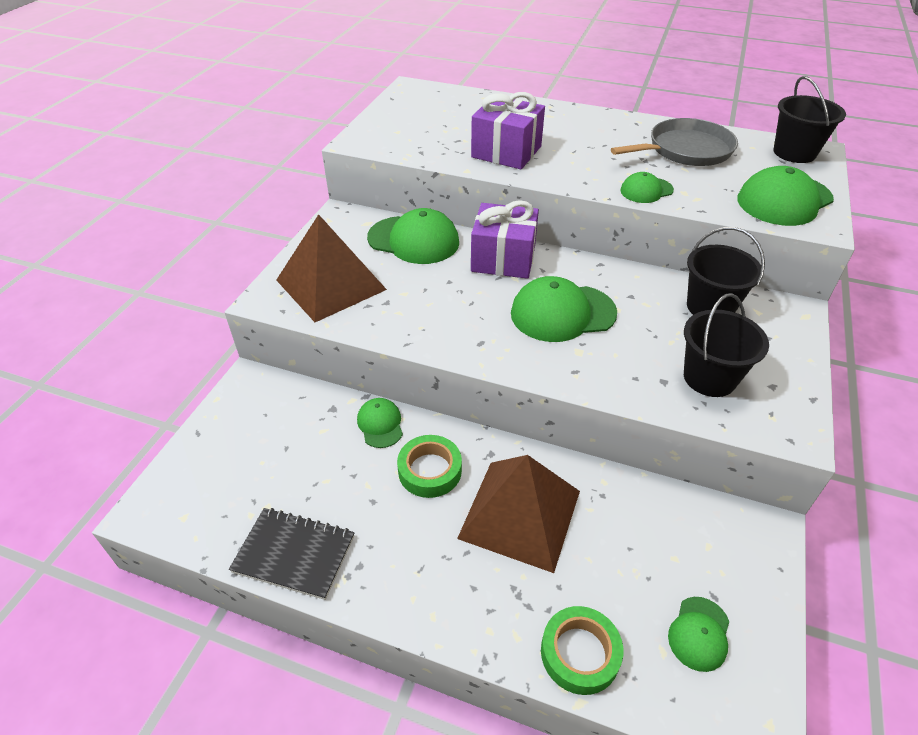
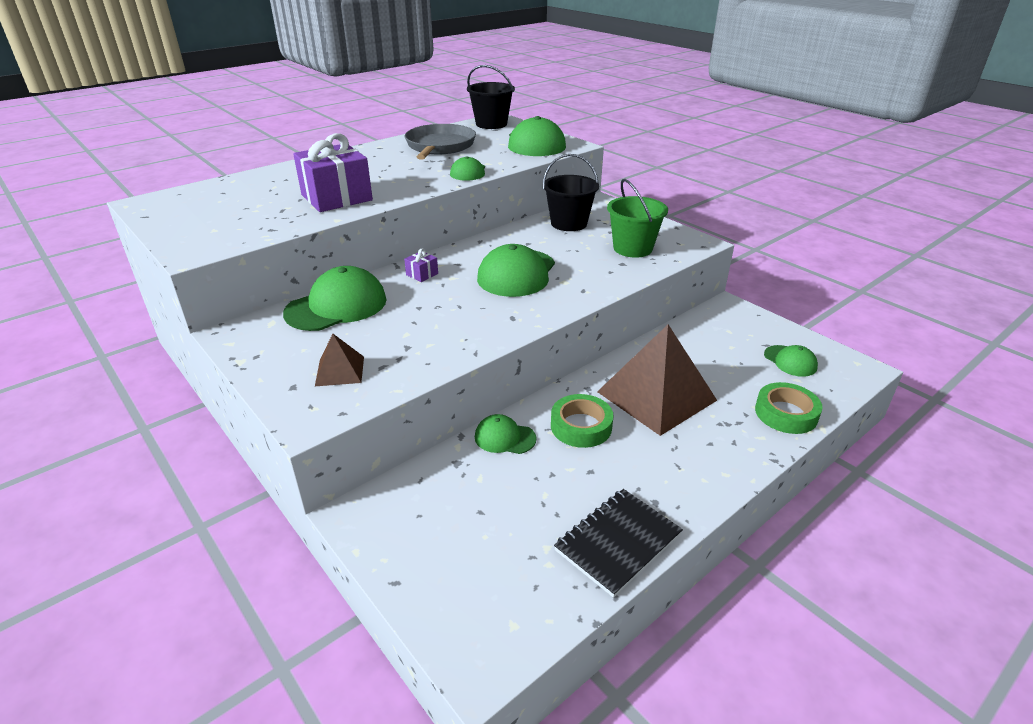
camera: 60 degrees left, 10 degrees down
brown pyramid [276,214,387,322] -> brown pyramid [315,334,364,386], size x0.47
purple gift [471,200,539,279] -> purple gift [404,248,438,282], size x0.42
black bucket [684,293,769,397] -> green bucket [607,179,668,258]

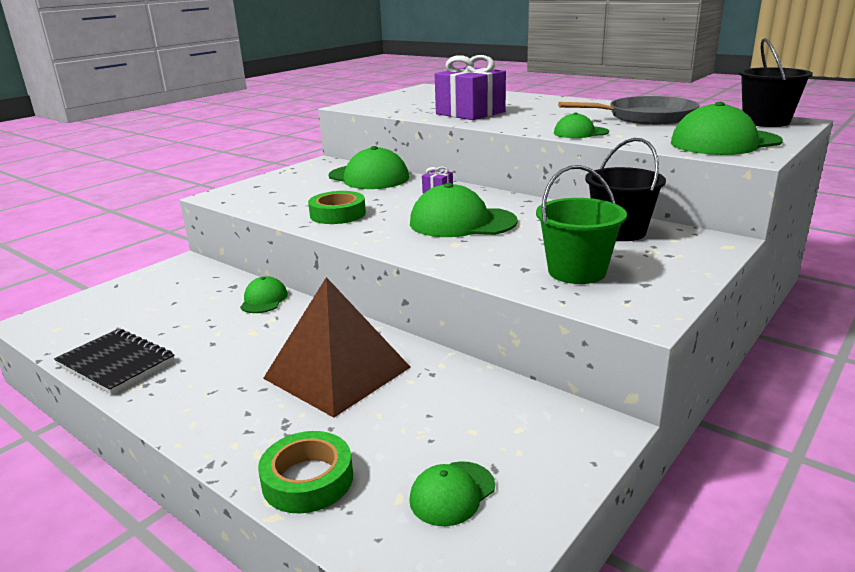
camera: 80 degrees right, 10 degrees down
brown pyramid [315,334,364,386] -> none
green tape [551,394,614,448] -> green tape moved to [308,191,366,224]

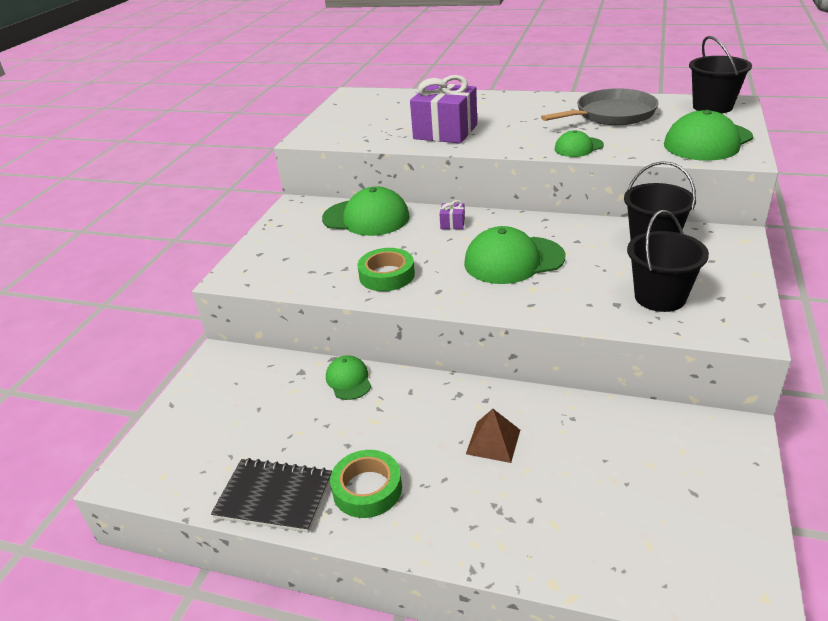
camera: 20 degrees left, 10 degrees up
green tape [258,431,353,513] -> green tape moved to [330,450,402,518]
brown pyramid [263,277,411,418] -> brown pyramid [466,409,520,463], size x0.47
green cap [409,461,495,526] -> none
green bucket [536,165,627,284] -> black bucket [627,210,709,312]

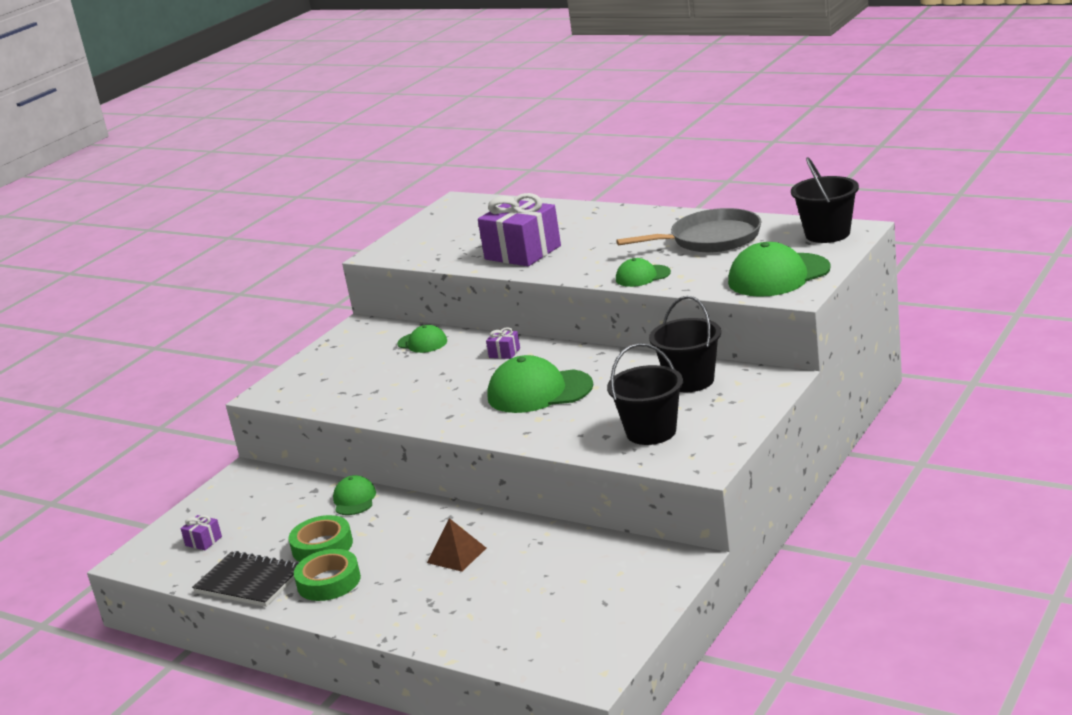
camera: 15 degrees right, 10 degrees down
green cap [322,186,410,236] -> green cap [397,325,447,353], size x0.54
green tape [357,248,415,291] -> green tape moved to [288,515,353,562]
none -> purple gift [180,515,222,550]

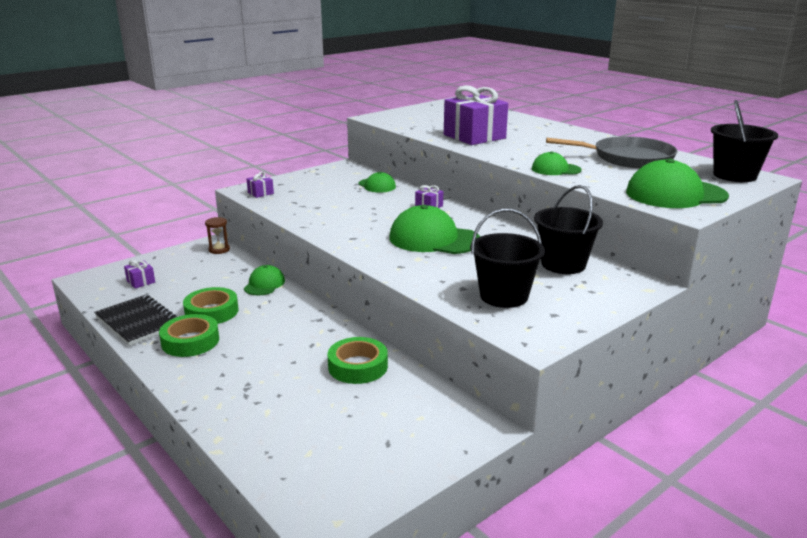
camera: 15 degrees right, 0 degrees up
brown pyramid [427,518,486,572] -> none
none -> brown hourglass [205,217,230,254]
none -> purple gift [247,172,274,198]
none -> green tape [328,337,388,384]

